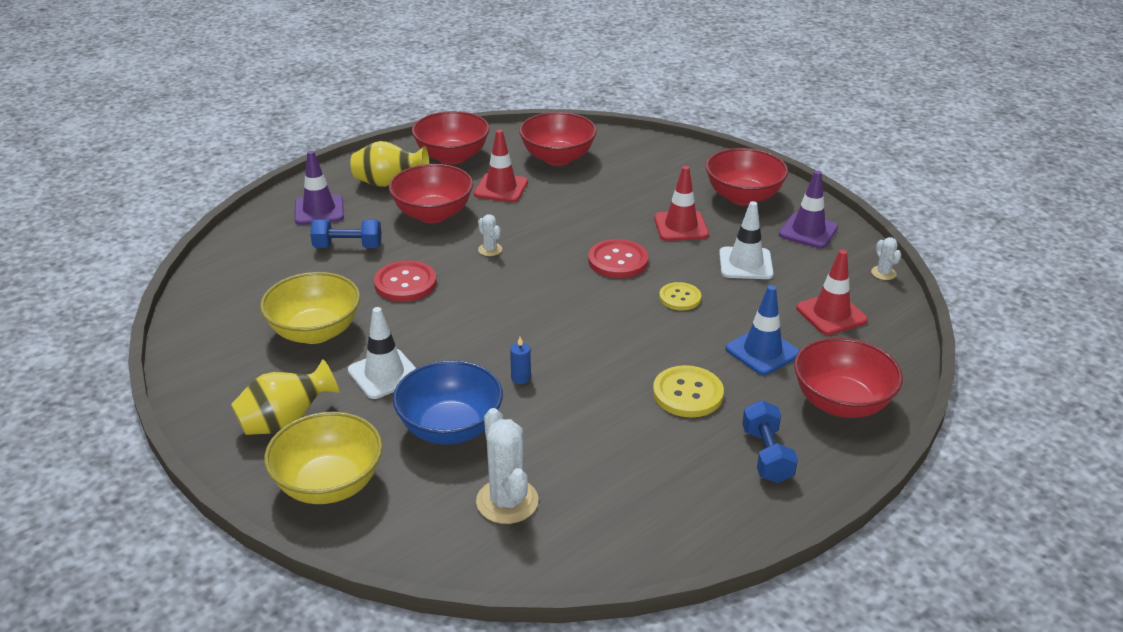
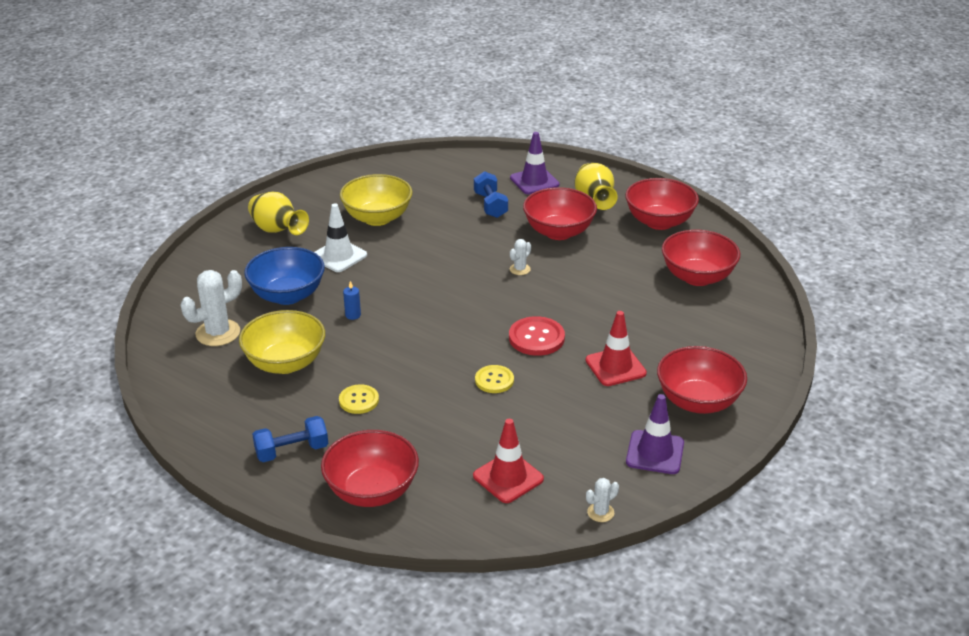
camera: 75 degrees right, 0 degrees up
yellow bowl [264,412,383,504] -> yellow bowl moved to [239,310,325,374]
red button [374,260,437,302] -> none
red traffic cone [474,129,528,202] -> none
yellow button [653,365,724,417] -> yellow button [339,384,379,414], size x0.67
white traffic cone [719,201,773,279] -> none
blue traffic cone [726,285,800,375] -> none

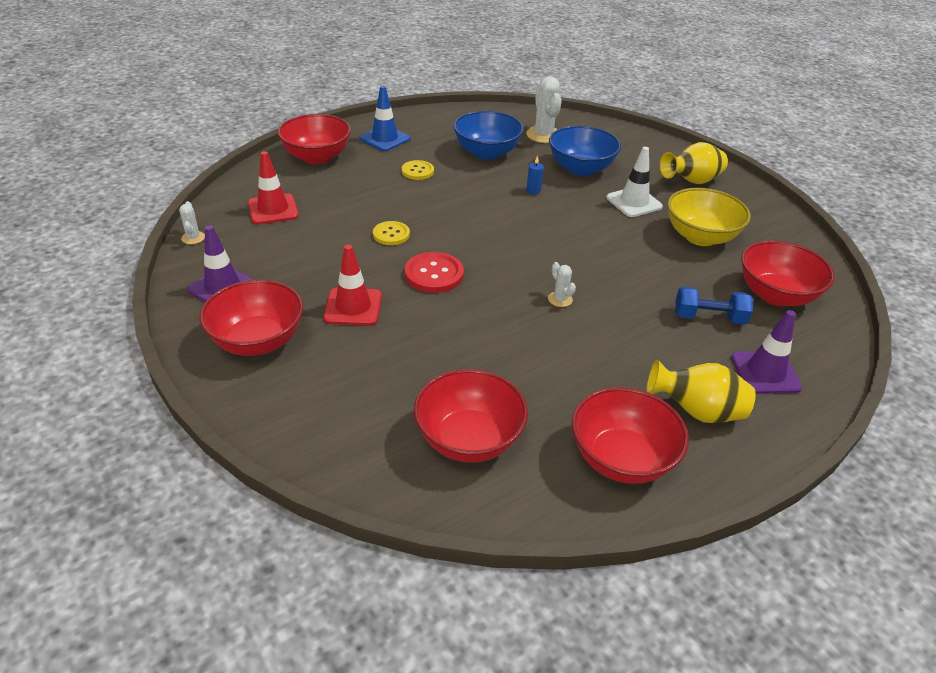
camera: 110 degrees right, 5 degrees up
yellow bowl [239,310,325,374] -> blue bowl [453,111,524,160]
blue dumbbell [252,416,328,462] -> blue traffic cone [359,86,410,151]
red bowl [523,187,597,240] -> red bowl moved to [741,241,835,306]

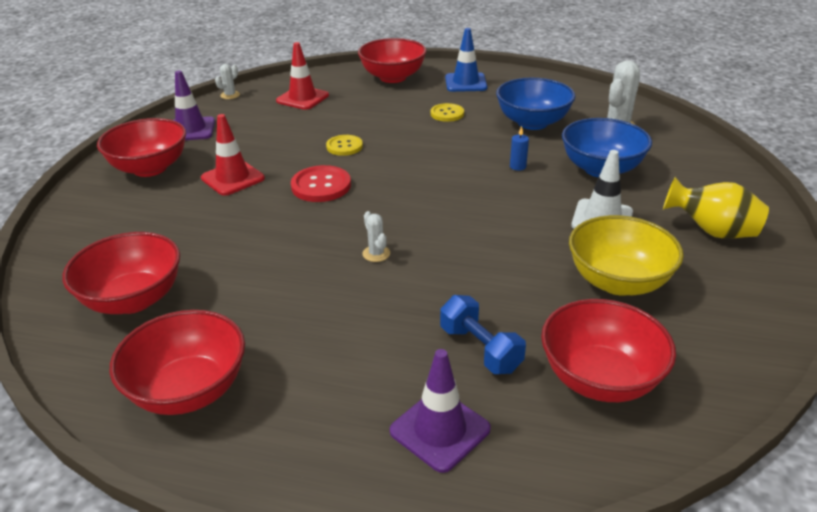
camera: 50 degrees right, 5 degrees down
white cactus [548,262,576,307] -> white cactus turned 45 degrees counterclockwise [363,211,390,262]
yellow vase [646,359,756,423] -> none

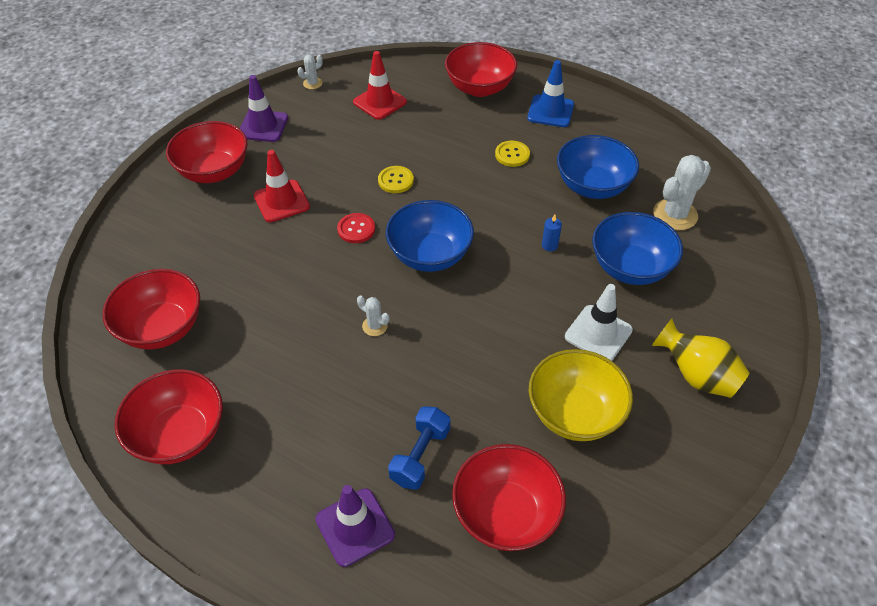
camera: 15 degrees right, 15 degrees up
red button [291,165,351,202] -> red button [337,213,375,243], size x0.67
white cactus [363,211,390,262] -> white cactus turned 45 degrees counterclockwise [357,295,389,336]
blue dumbbell [440,295,526,374] -> blue dumbbell turned 45 degrees clockwise [388,406,450,490]
none -> blue bowl [386,200,474,272]

